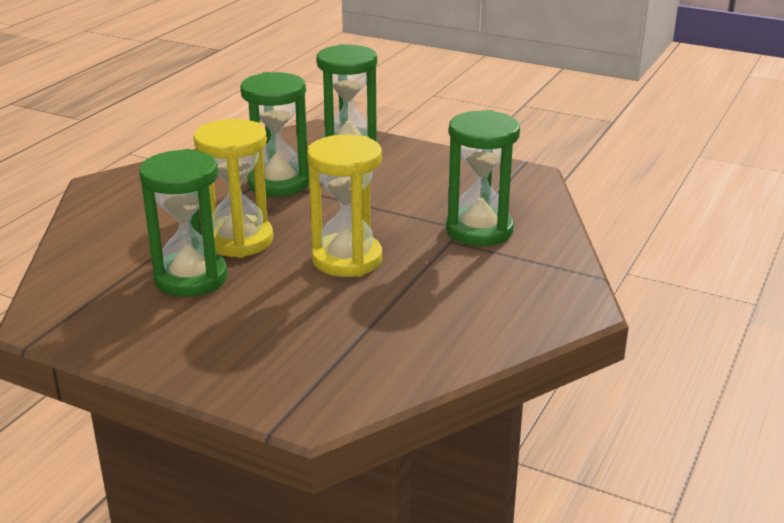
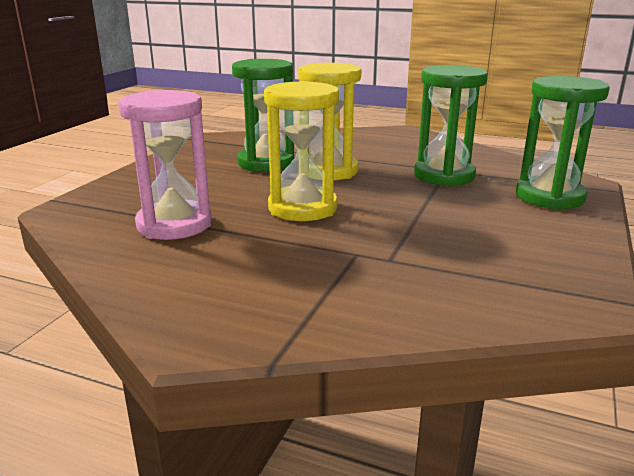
camera: 85 degrees right, 5 degrees down
green hourglass [446,110,520,246] -> none
none -> pink hourglass [118,90,212,240]

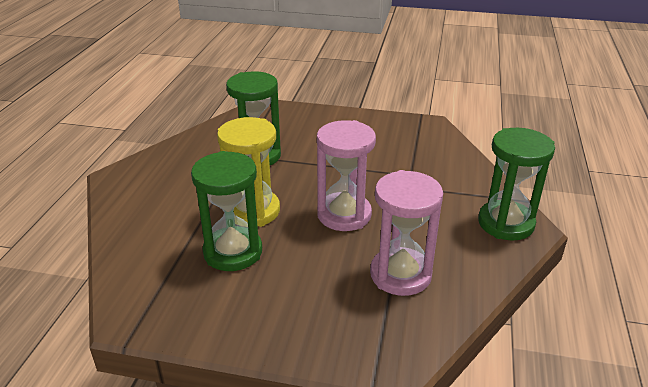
camera: 100 degrees left, 10 degrees up
yellow hourglass [264,81,339,221] -> pink hourglass [317,120,376,231]
green hourglass [516,76,610,210] -> green hourglass moved to [478,128,555,240]

